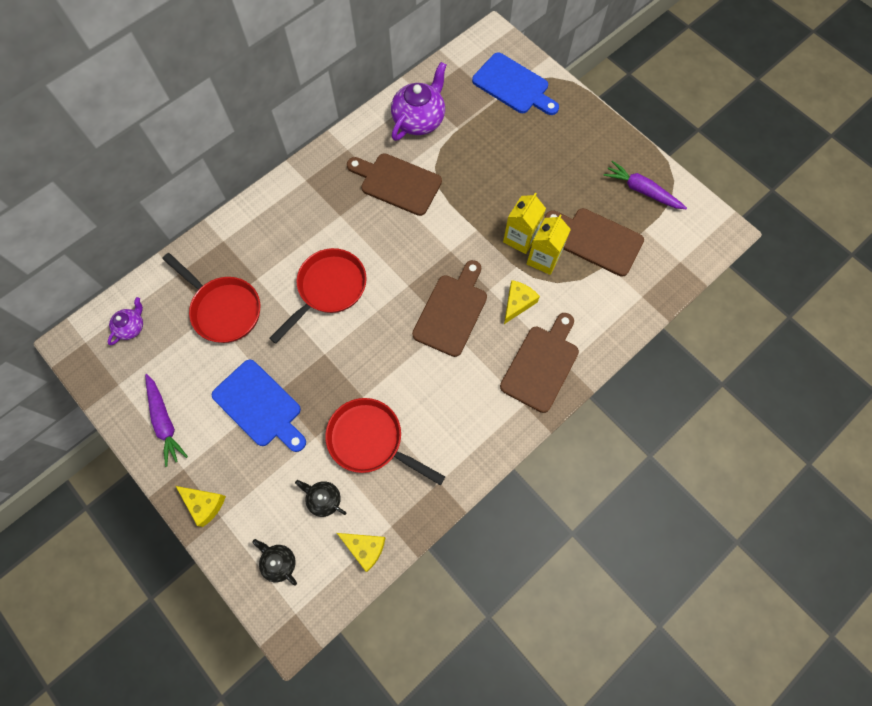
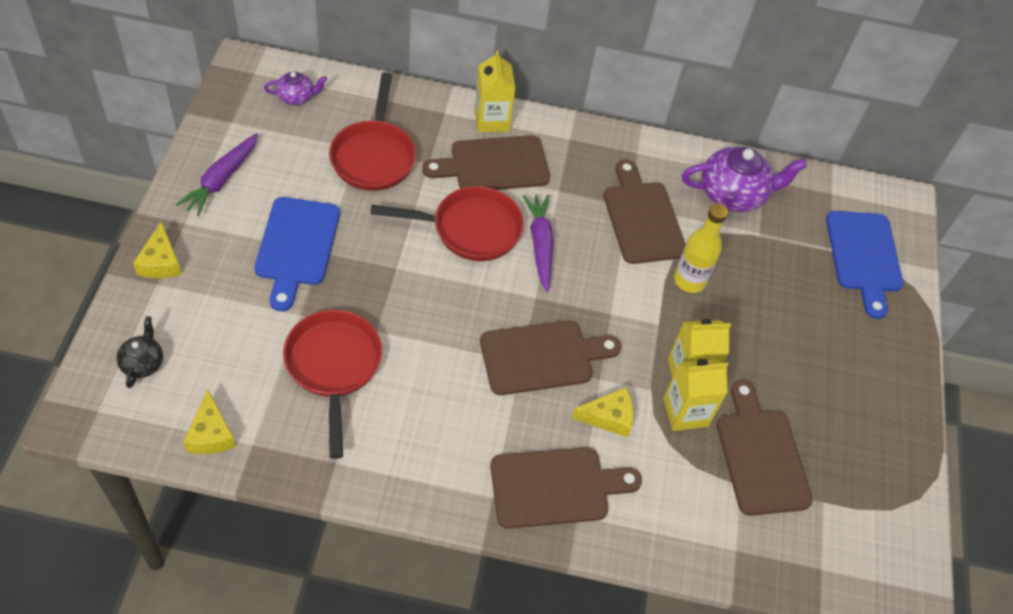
camera: 45 degrees right, 15 degrees down
black teapot [295,480,346,517] -> none
purple carrot [603,161,687,209] -> purple carrot moved to [523,195,554,292]
none -> brown cutting board [422,135,550,190]
none -> yellow carton [475,50,516,132]
none -> yellow bottle [674,204,728,293]

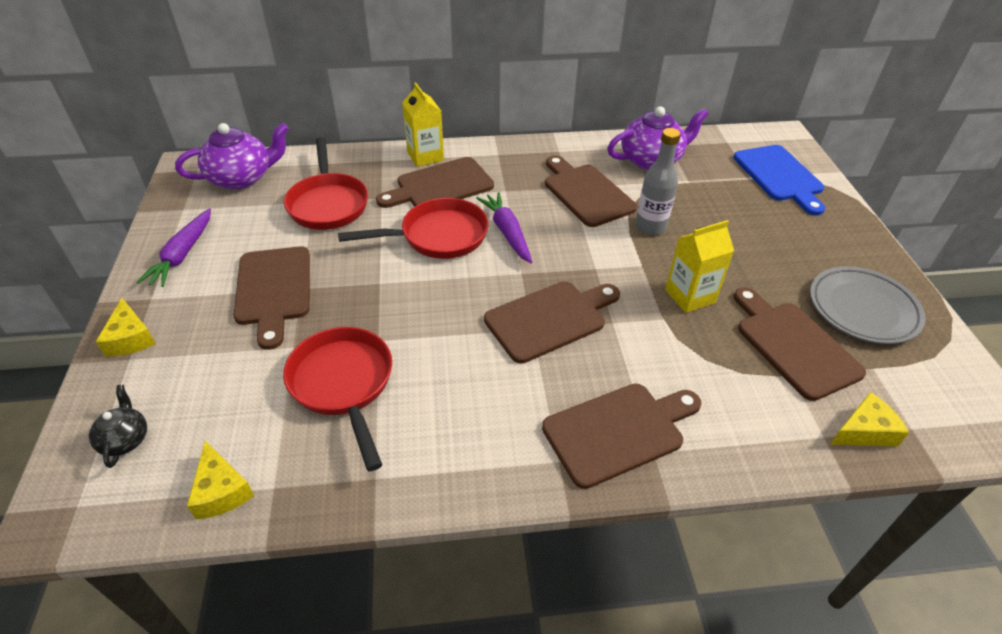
camera: 10 degrees left, 10 degrees down
blue cutting board [255,197,340,311] -> brown cutting board [234,246,310,350]
purple teapot [264,71,327,105] -> purple teapot [175,123,289,190], size x1.90
yellow cheese [572,387,634,438] -> yellow cheese moved to [830,392,909,446]
yellow carton [663,359,728,431] -> none
yellow bottle [674,204,728,293] -> grey bottle [635,128,681,235]
none -> grey plate [810,266,926,344]

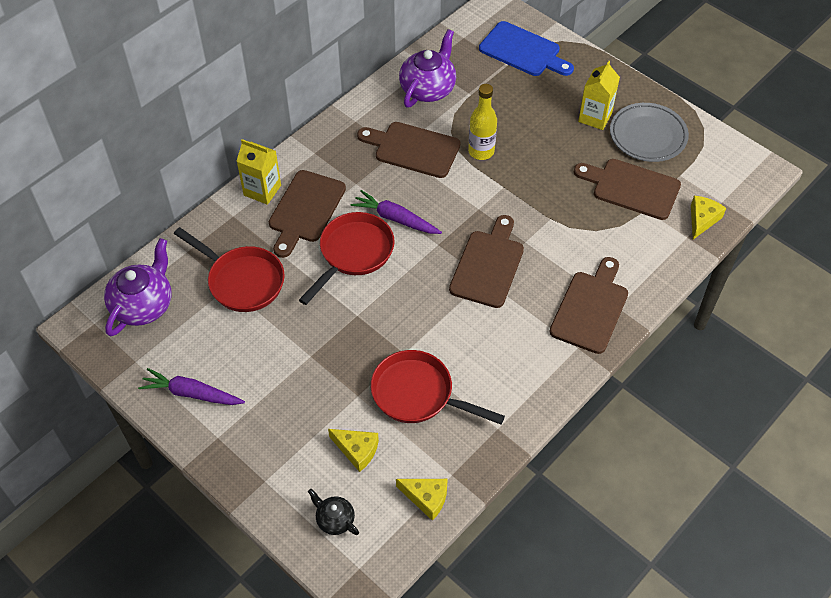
camera: 40 degrees left, 10 degrees up
yellow cheese [96,298,156,357] -> yellow cheese moved to [328,429,379,472]
purple carrot [137,208,211,287] -> purple carrot turned 135 degrees clockwise [138,368,245,405]
brown cutting board [234,246,310,350] -> none
grey bottle [635,128,681,235] -> yellow bottle [468,84,497,160]
yellow carton [665,220,734,313] -> yellow carton moved to [578,61,620,130]

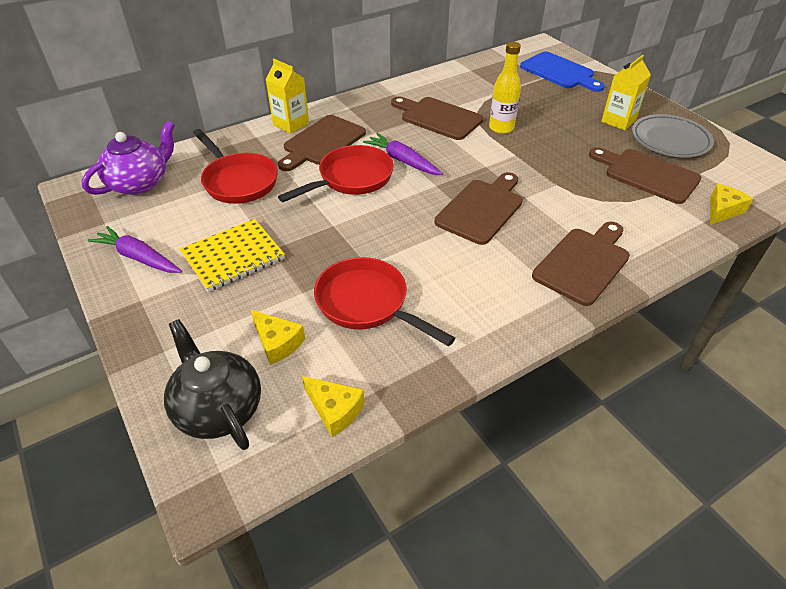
camera: 15 degrees right, 10 degrees down
black teapot [308,489,359,535] -> black teapot [164,319,261,450], size x1.90
purple teapot [399,29,456,107] -> none
none -> yellow notebook [180,219,285,292]

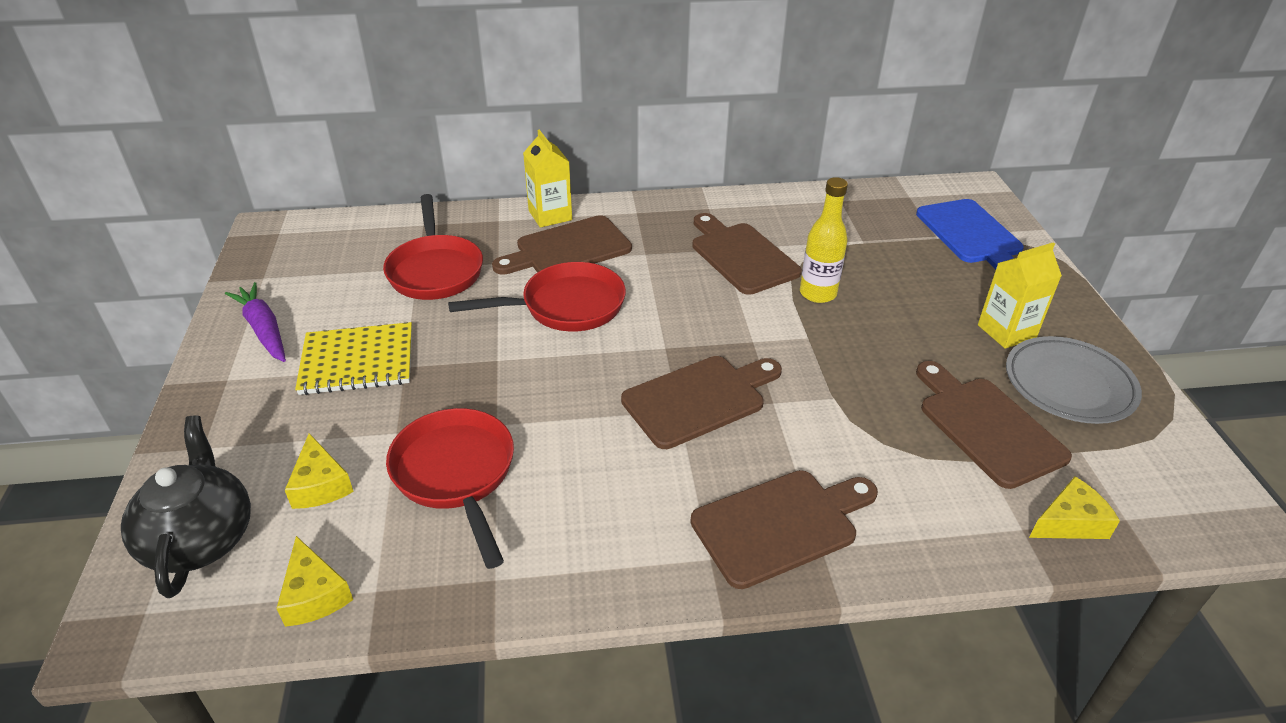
camera: 25 degrees right, 5 degrees down
purple teapot [82,121,175,195] -> none
purple carrot [363,133,443,175] -> none

